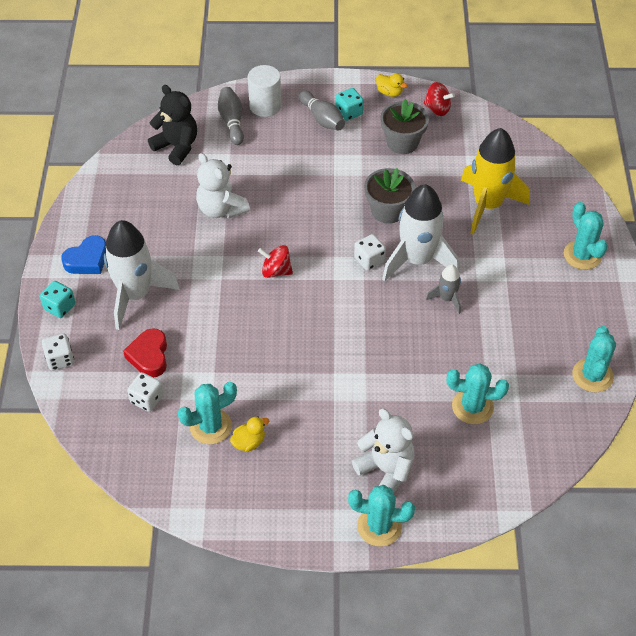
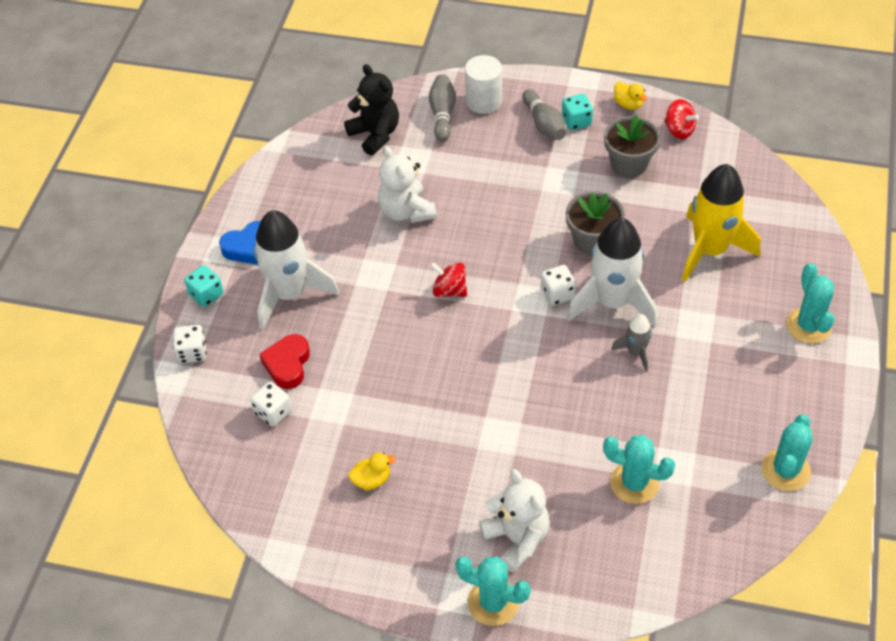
camera: 15 degrees right, 0 degrees up
turquoise cactus [178,382,237,444] -> none

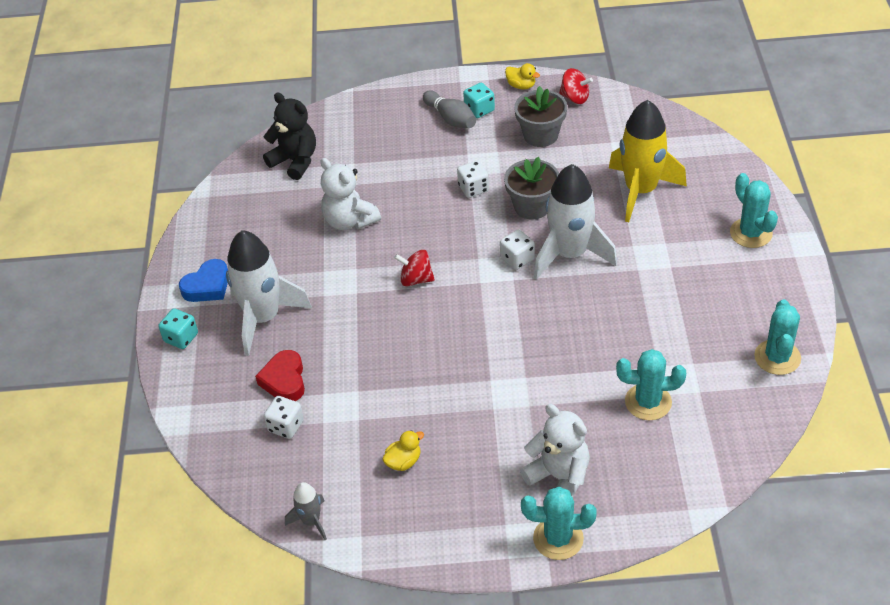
camera: 15 degrees left, 5 degrees down
white dice [173,325,206,363] -> white dice moved to [457,161,489,198]
grey bowling pin [429,74,456,142] -> none
white cylinder [465,55,502,114] -> none
grey rocket [611,314,652,372] -> grey rocket moved to [285,482,327,540]

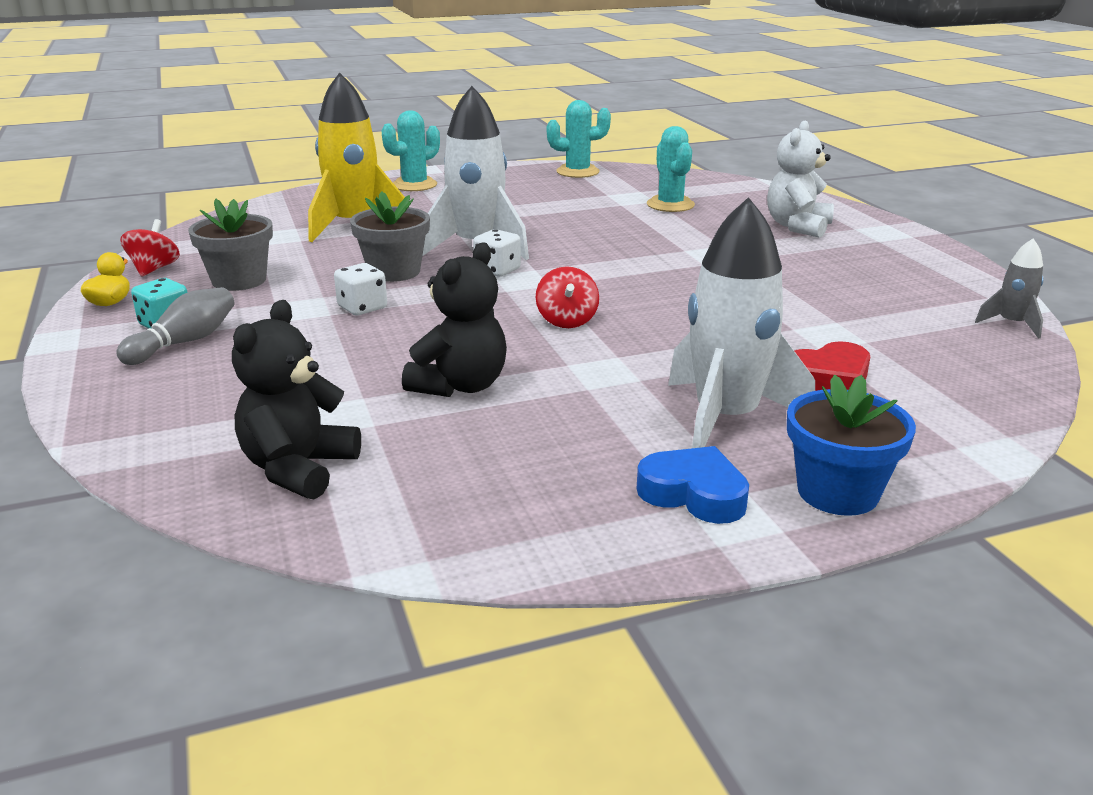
camera: 110 degrees left, 20 degrees down
turquoise dice [158,308,198,349] -> blue flower pot [787,375,916,516]
white dice [264,396,304,439] -> none
white teddy bear [320,158,381,230] -> black teddy bear [402,243,507,397]
yellow duck [382,430,424,471] -> none
turquoise cactus [521,487,597,560] -> none

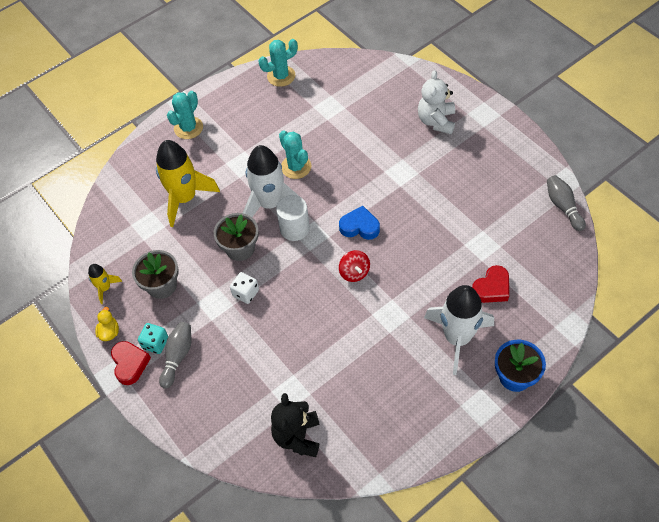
camera: 15 degrees left, 30 degrees up
red spinning top [120,219,180,277] -> yellow rocket [88,264,122,304]
black teddy bear [402,243,507,397] -> none
white dice [473,229,521,276] -> white cylinder [276,195,310,241]
blue heart [637,446,749,524] -> blue heart moved to [339,206,380,240]
turquoise cactus [647,126,695,212] -> turquoise cactus moved to [279,130,311,179]
grey rocket [975,239,1044,339] -> grey bowling pin [547,175,586,231]
none -> red heart [111,341,151,385]

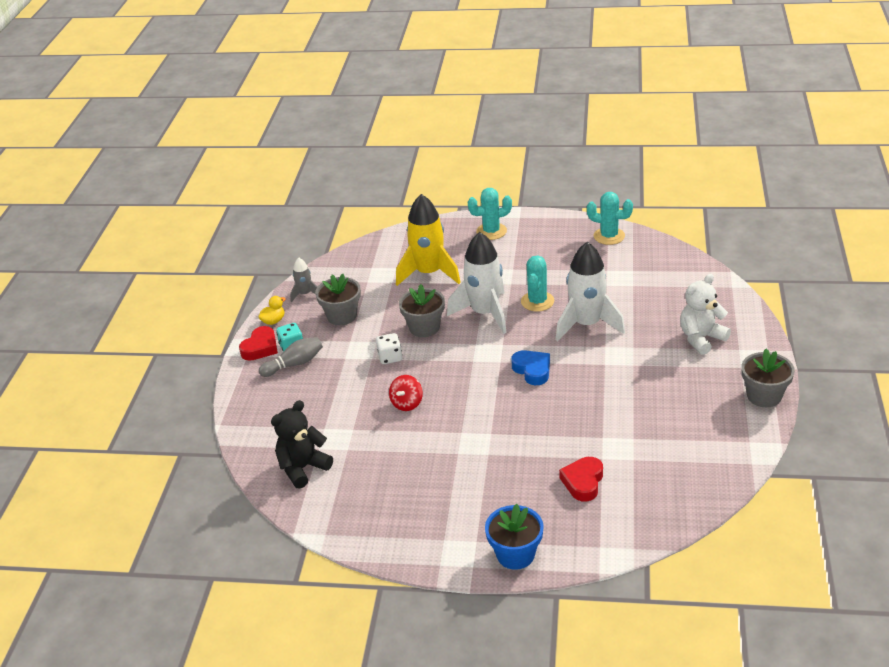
camera: 45 degrees right, 20 degrees down
yellow rocket [88,264,122,304] -> grey rocket [290,257,317,302]
white cylinder [276,195,310,241] -> none
red spinning top [339,250,370,282] -> red spinning top moved to [389,375,423,411]
white rocket [424,285,494,375] -> white rocket moved to [556,242,625,341]
red heart [472,265,509,303] -> red heart turned 105 degrees clockwise [559,457,603,502]
grey bowling pin [547,175,586,231] -> none
none -> grey flower pot [741,348,795,407]

